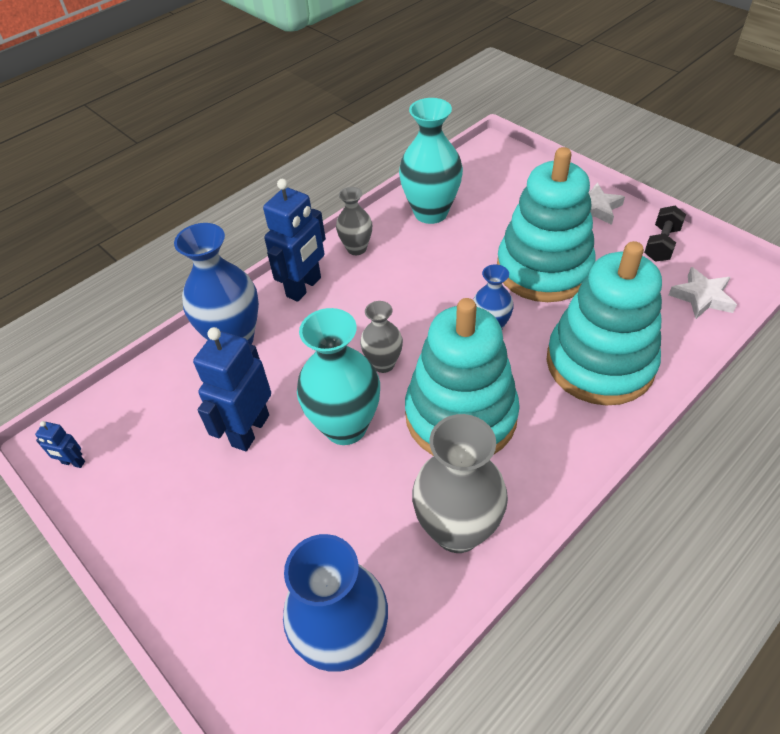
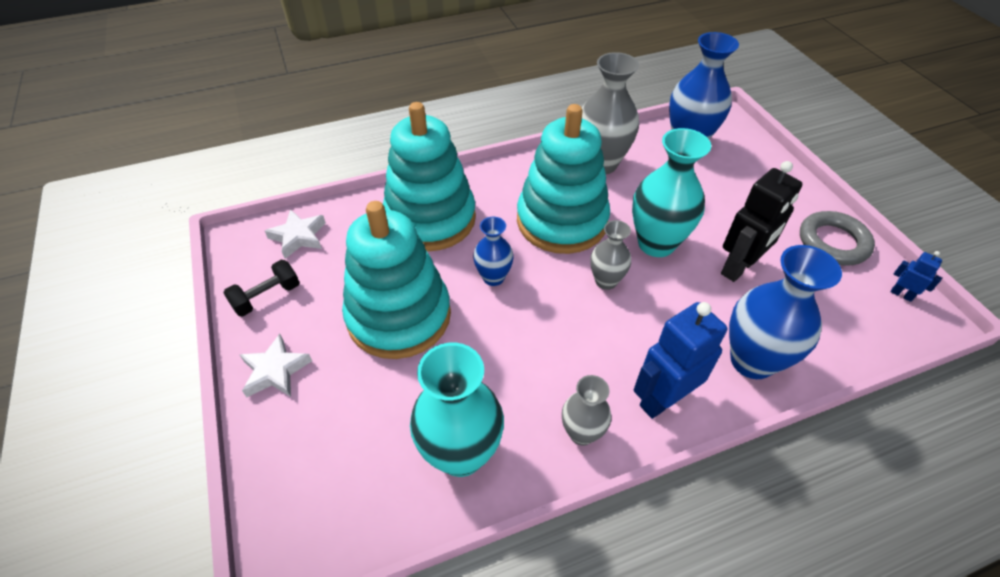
camera: 160 degrees left, 0 degrees up
blue robot [193,327,271,451] -> black robot [721,161,802,282]
none -> grey ring [800,211,875,266]

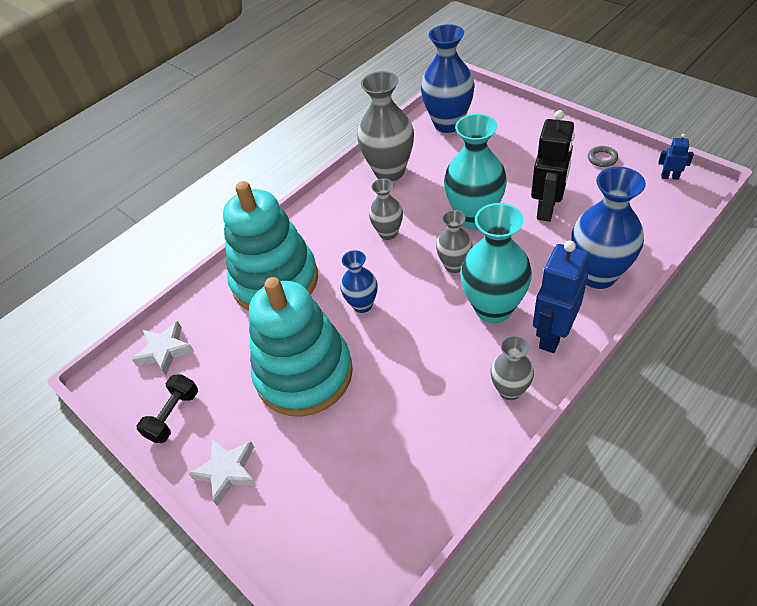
camera: 20 degrees left, 0 degrees up
turquoise vase [410,343,504,477] -> turquoise vase moved to [460,203,532,323]
turquoise stacking toy [517,104,610,254] -> grey vase [369,179,403,240]
grey ring [800,211,875,266] -> grey ring [588,146,618,167], size x0.50

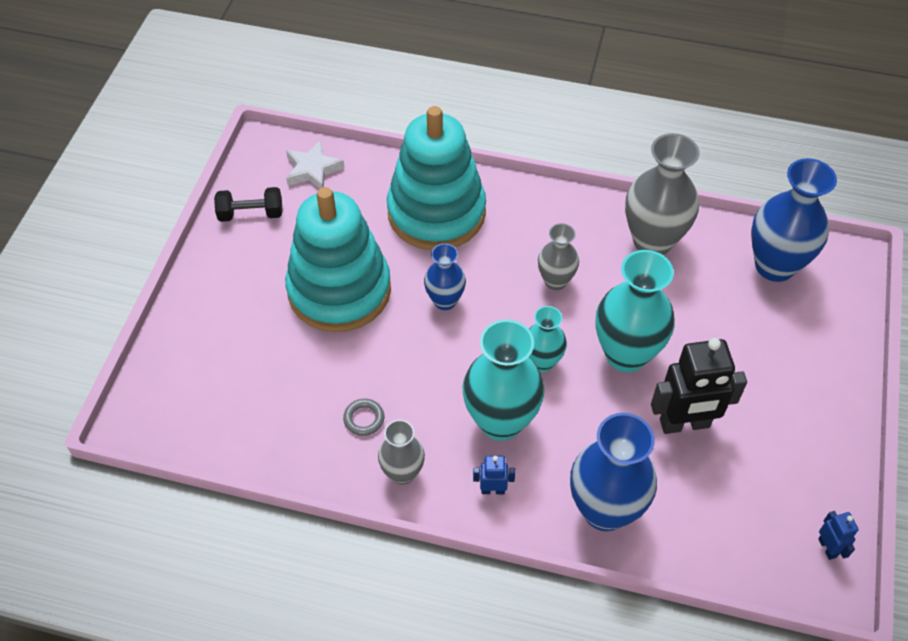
camera: 55 degrees right, 5 degrees up
white star [188,438,256,506] -> none
grey vase [436,210,473,273] -> turquoise vase [529,306,567,372]
blue robot [533,240,589,353] -> blue robot [473,456,515,494], size x0.46
grey ring [588,146,618,167] -> grey ring moved to [343,399,384,436]

